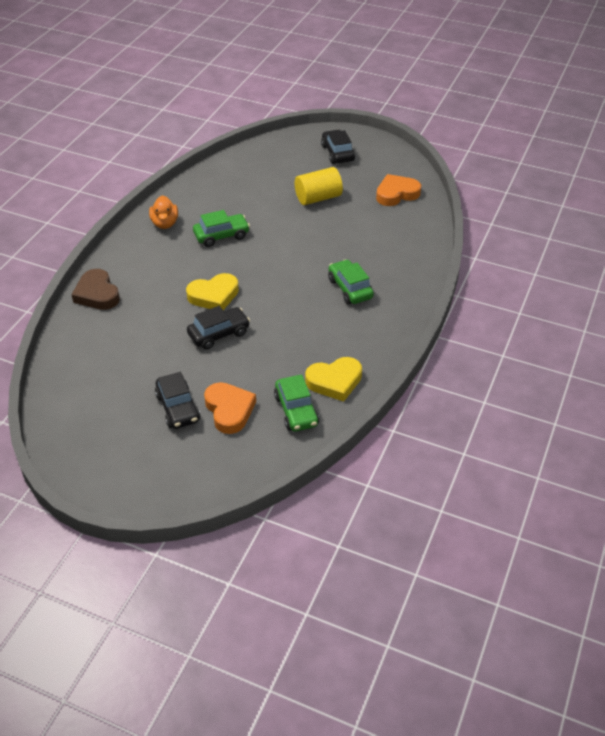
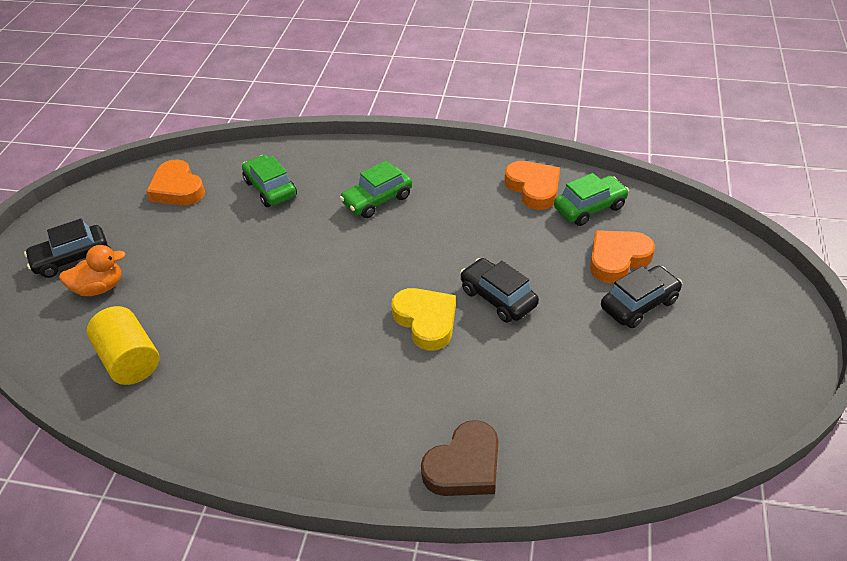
camera: 100 degrees left, 0 degrees up
orange duck [149,196,178,229] -> orange duck moved to [59,245,126,296]
green car [193,210,250,247] -> green car moved to [242,155,297,207]
yellow cylinder [295,167,343,205] -> yellow cylinder moved to [86,306,159,385]
yellow heart [305,357,362,402] -> orange heart [505,161,560,210]

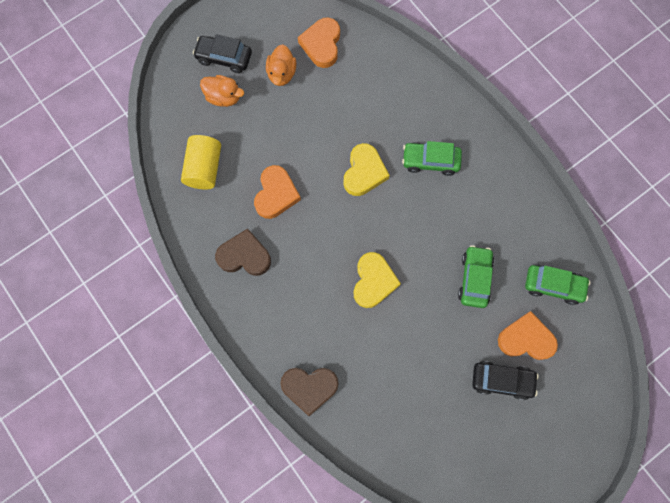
camera: 40 degrees right, 30 degrees up
green car [242,155,297,207] -> green car moved to [458,245,494,308]
black car [460,258,539,323] -> none
orange heart [505,161,560,210] -> orange heart moved to [254,165,301,219]
none -> brown heart [215,228,271,276]
none -> orange duck [266,44,296,86]
none -> yellow heart [343,143,390,196]

